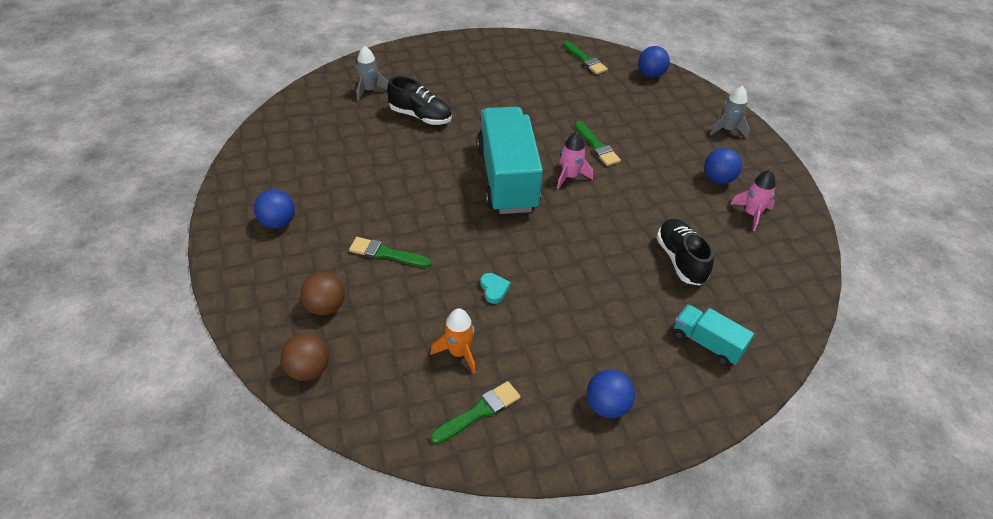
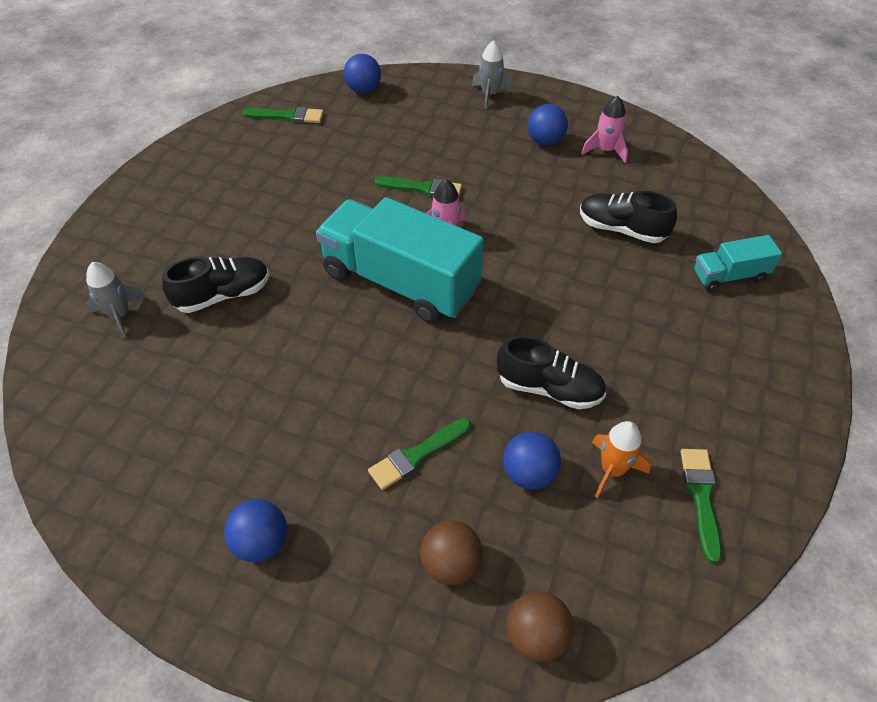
camera: 50 degrees left, 5 degrees up
turquoise heart [480,273,511,304] -> black shoe [497,335,606,409]
blue ball [586,369,635,418] -> blue ball moved to [503,431,561,490]

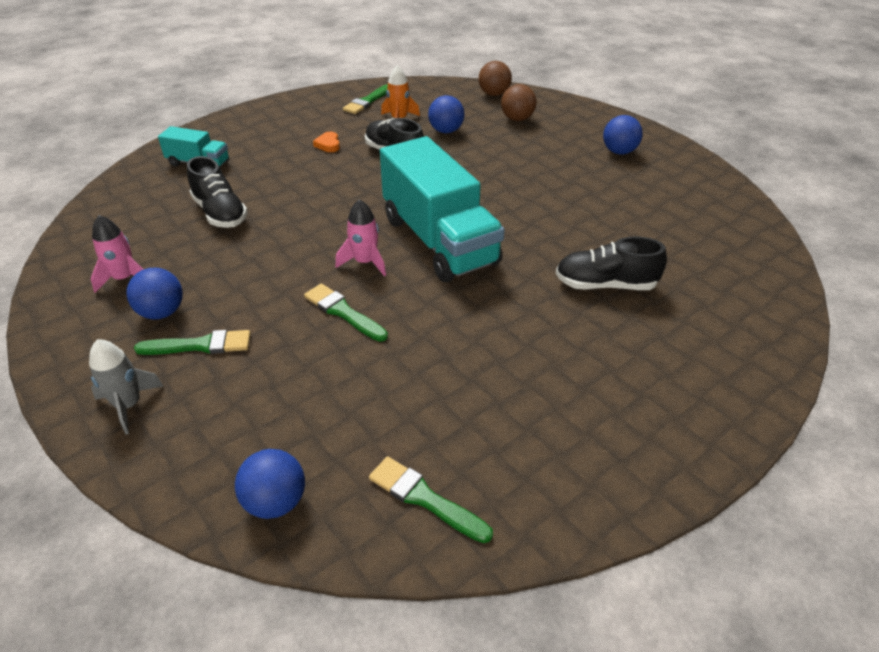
camera: 150 degrees left, 10 degrees down
grey rocket [86,262,145,338] -> none
green brush [368,418,471,490] -> green brush moved to [134,330,251,355]
none -> orange heart [313,132,340,152]

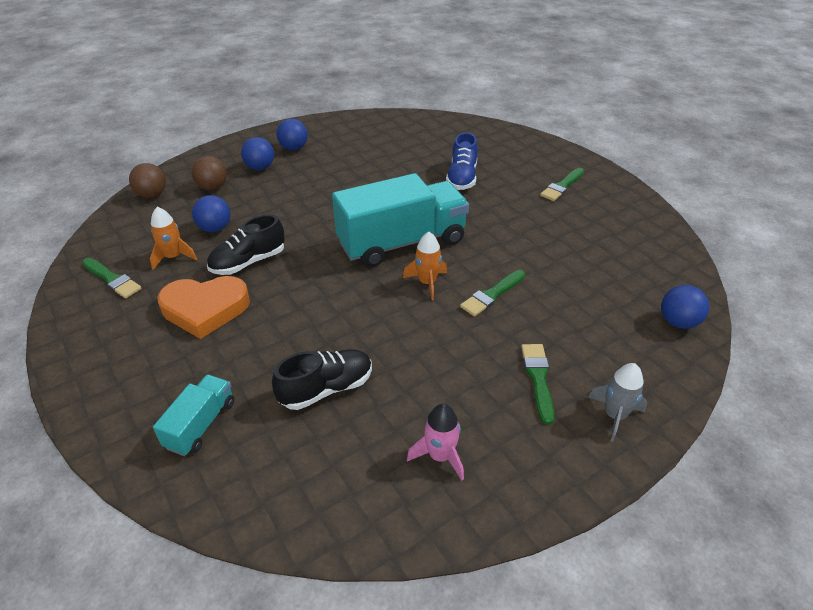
camera: 85 degrees left, 0 degrees up
blue ball [126,268,183,320] -> blue ball moved to [241,137,274,170]
orange heart [313,132,340,152] -> orange heart [157,276,250,339], size x2.44
pink rocket [336,199,386,276] -> orange rocket [403,232,447,300]
green brush [369,456,493,543] -> green brush moved to [540,168,584,201]
black shoe [556,236,667,290] -> blue shoe [446,132,478,190]

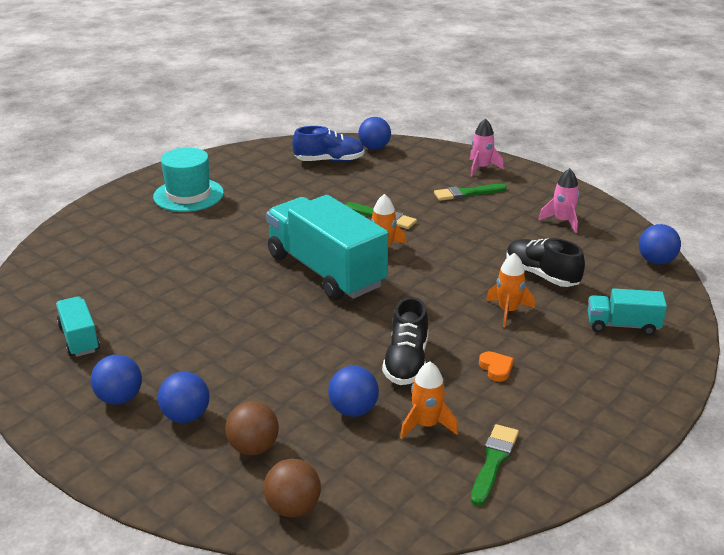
camera: 105 degrees left, 10 degrees down
orange heart [157,276,250,339] -> orange heart [479,351,514,382], size x0.41
black shoe [207,214,285,275] -> black shoe turned 60 degrees clockwise [382,297,428,385]
blue shoe [446,132,478,190] -> blue shoe moved to [292,126,365,162]
green brush [540,168,584,201] -> turquoise hat [153,148,224,212]
grey rocket [588,363,647,442] -> pink rocket [470,118,504,177]
none -> turquoise truck [56,296,100,357]
none -> orange rocket [486,253,535,327]
none -> blue ball [639,224,681,265]

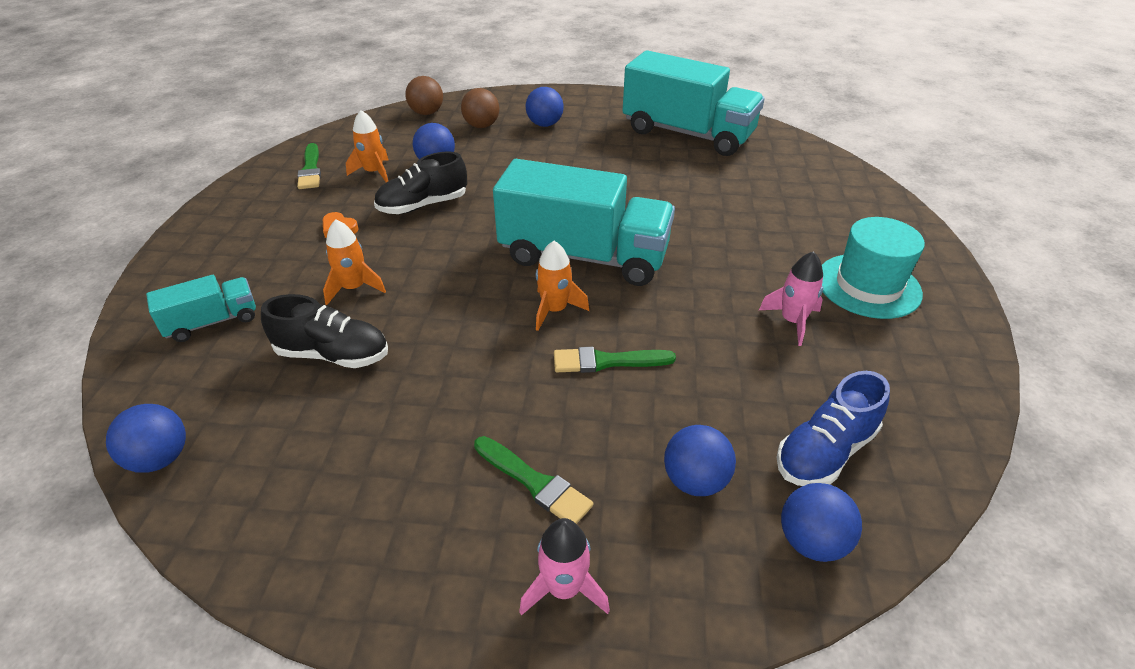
camera: 145 degrees right, 10 degrees up
turquoise truck [56,296,100,357] -> turquoise truck [623,50,765,156], size x2.08
blue ball [91,355,142,405] -> blue ball moved to [664,425,736,496]
black shoe [382,297,428,385] -> black shoe turned 90 degrees counterclockwise [374,151,467,214]
green brush [434,184,507,201] -> green brush turned 90 degrees clockwise [474,436,593,524]
pink rocket [538,168,580,233] -> pink rocket moved to [759,251,823,346]

